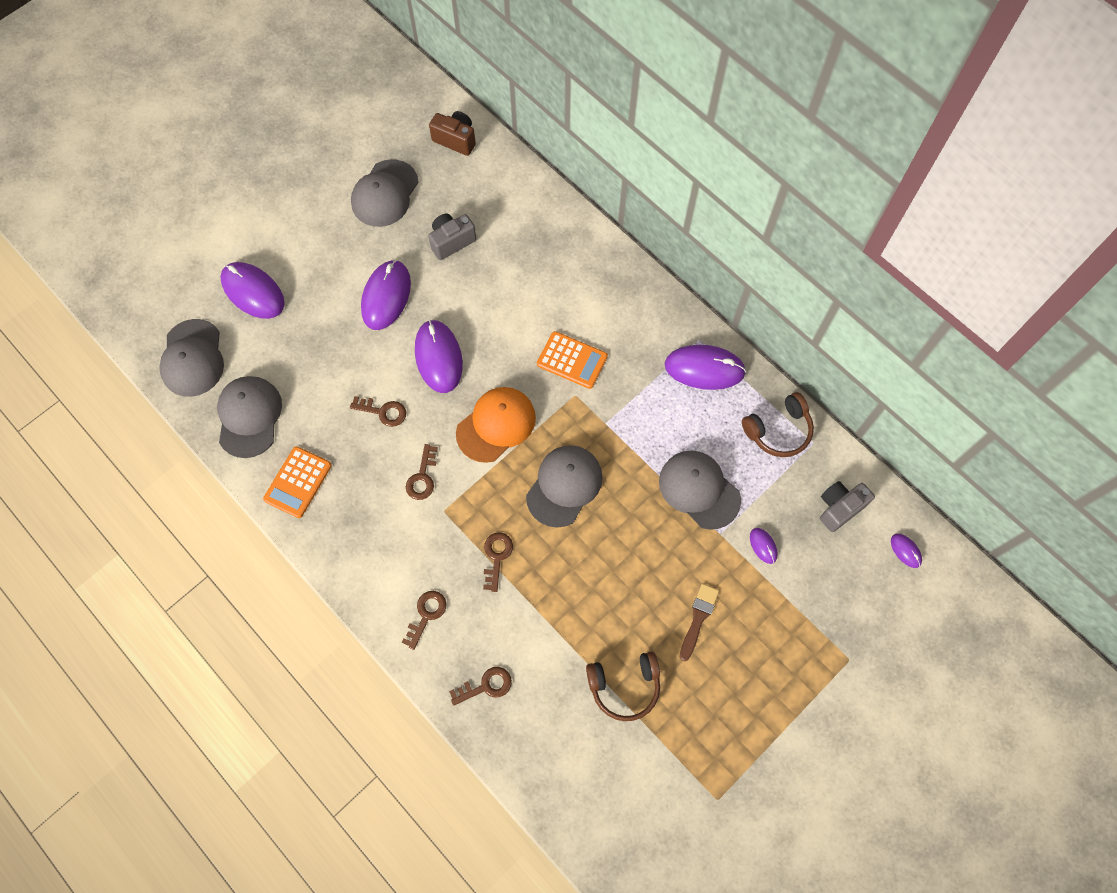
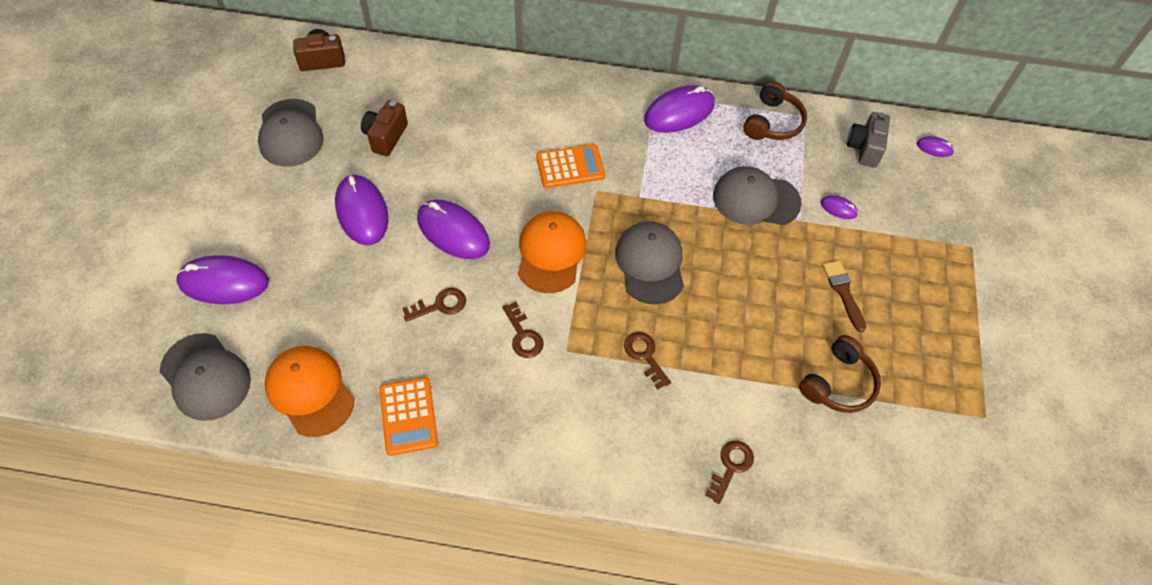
camera: 40 degrees left, 10 degrees down
grey cap [217,376,282,458] -> orange cap [265,346,355,437]
brown key [402,591,447,650] -> none
grey camera [428,214,477,260] -> brown camera [361,100,408,156]

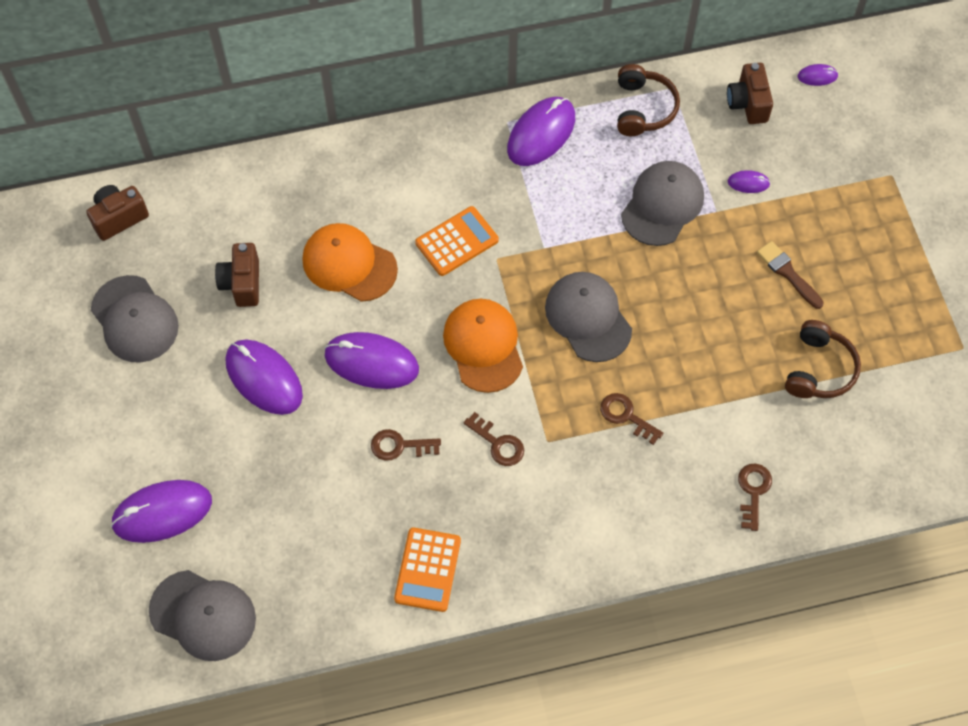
camera: 20 degrees left, 5 degrees up
orange cap [265,346,355,437] -> orange cap moved to [302,223,398,302]
orange calculator [380,377,438,456] -> orange calculator turned 45 degrees clockwise [394,528,461,612]
brown key [402,288,466,322] -> brown key turned 135 degrees counterclockwise [371,429,441,461]
grey cap [713,166,802,225] -> grey cap turned 135 degrees clockwise [621,161,704,246]
grey camera [847,112,890,168] -> brown camera [727,63,773,124]

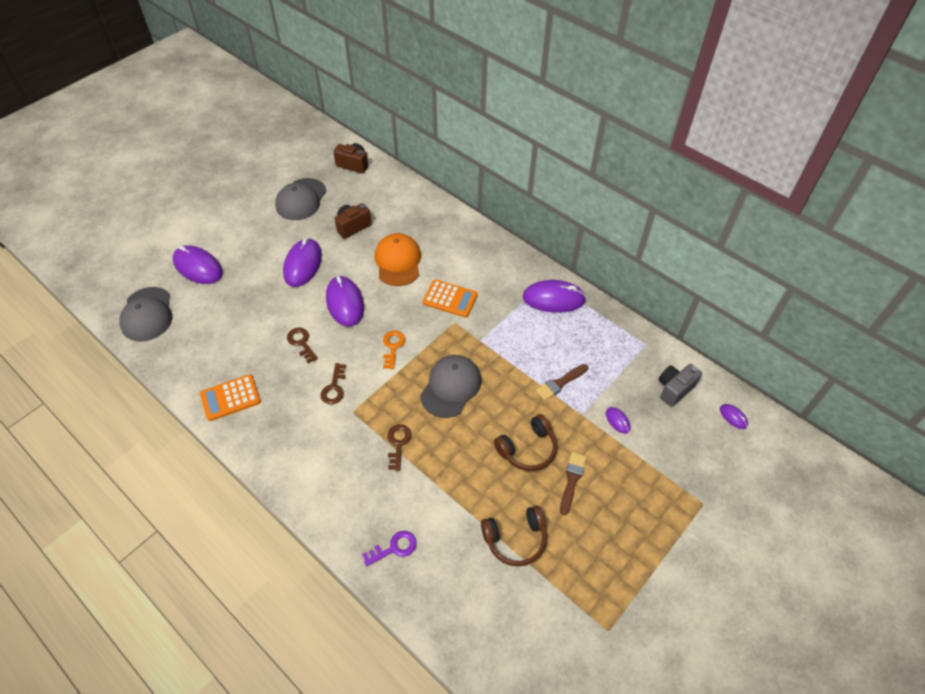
camera: 55 degrees right, 10 degrees down
orange cap [443,299,523,393] -> orange key [383,330,405,369]
brown headphones [617,64,680,136] -> brown headphones moved to [494,414,557,471]
grey cap [621,161,704,246] -> brown brush [536,364,588,401]
brown camera [727,63,773,124] -> grey camera [659,364,702,407]
brown key [738,464,772,531] -> purple key [362,531,417,566]

